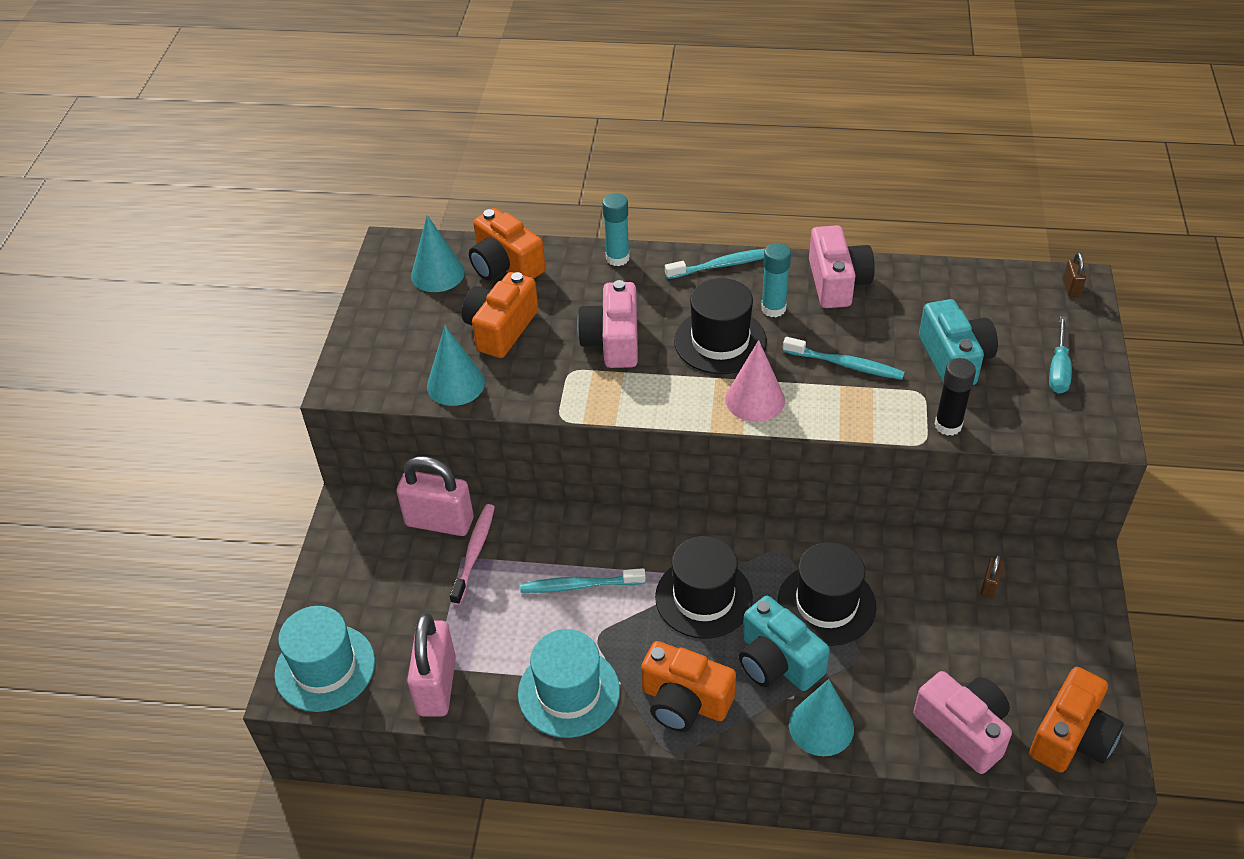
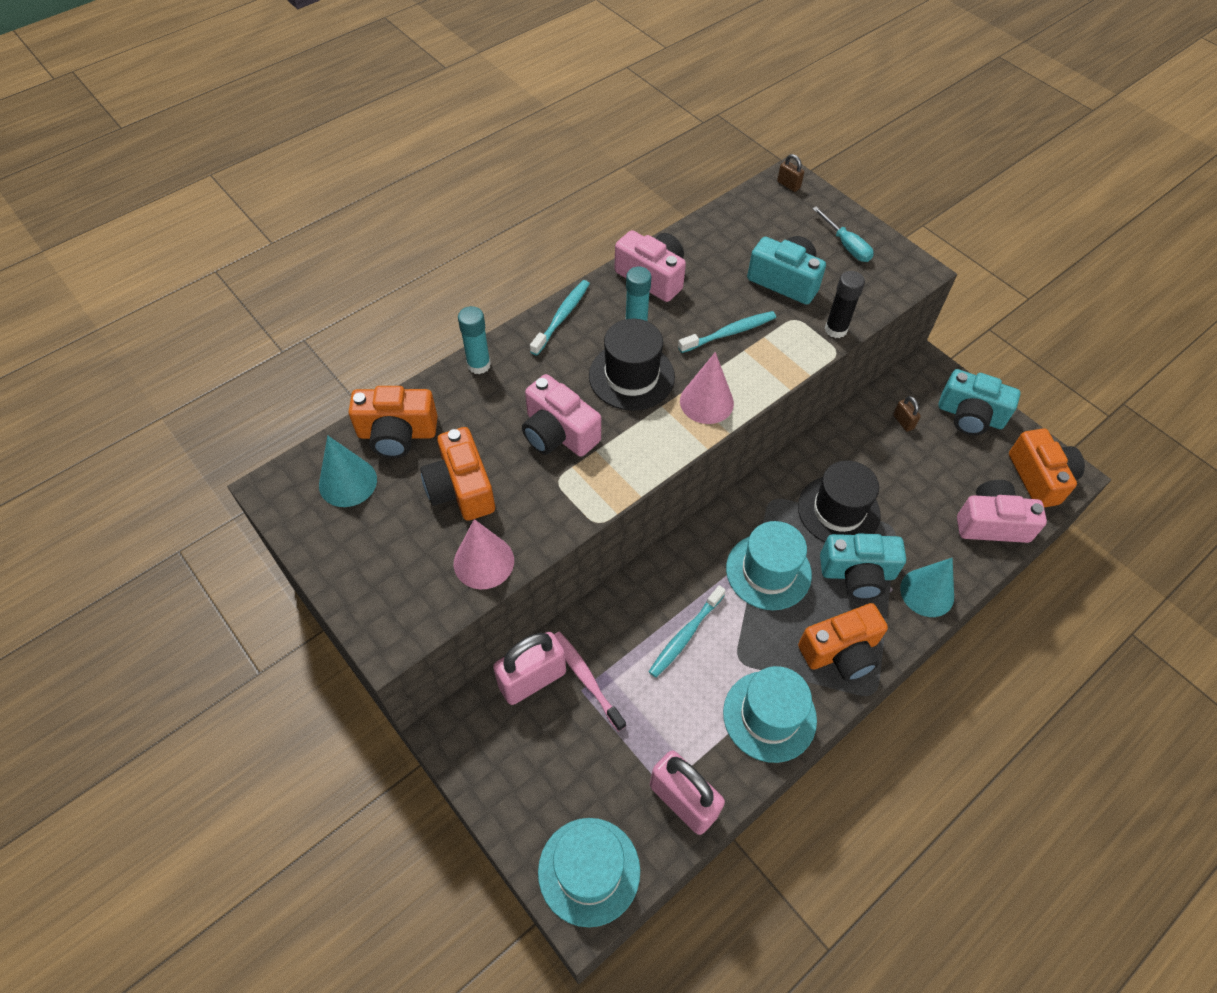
camera: 50 degrees left, 10 degrees up
turquoise cone [427,326,485,406] -> pink cone [454,519,514,589]
black hat [655,536,753,639] -> turquoise hat [726,521,812,610]
none -> turquoise camera [938,369,1021,435]

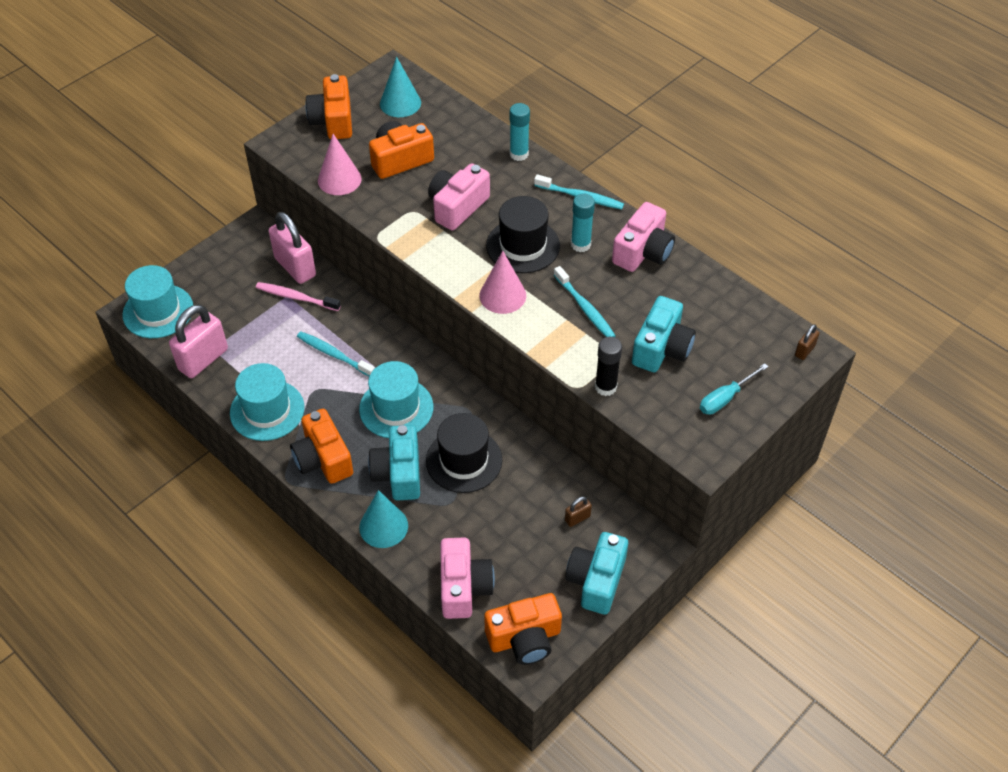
camera: 85 degrees right, 5 degrees down
orange camera [348,386,438,458] -> orange camera moved to [305,74,352,139]
pink toothbrush [554,632,626,732] -> pink toothbrush turned 120 degrees counterclockwise [256,282,341,311]

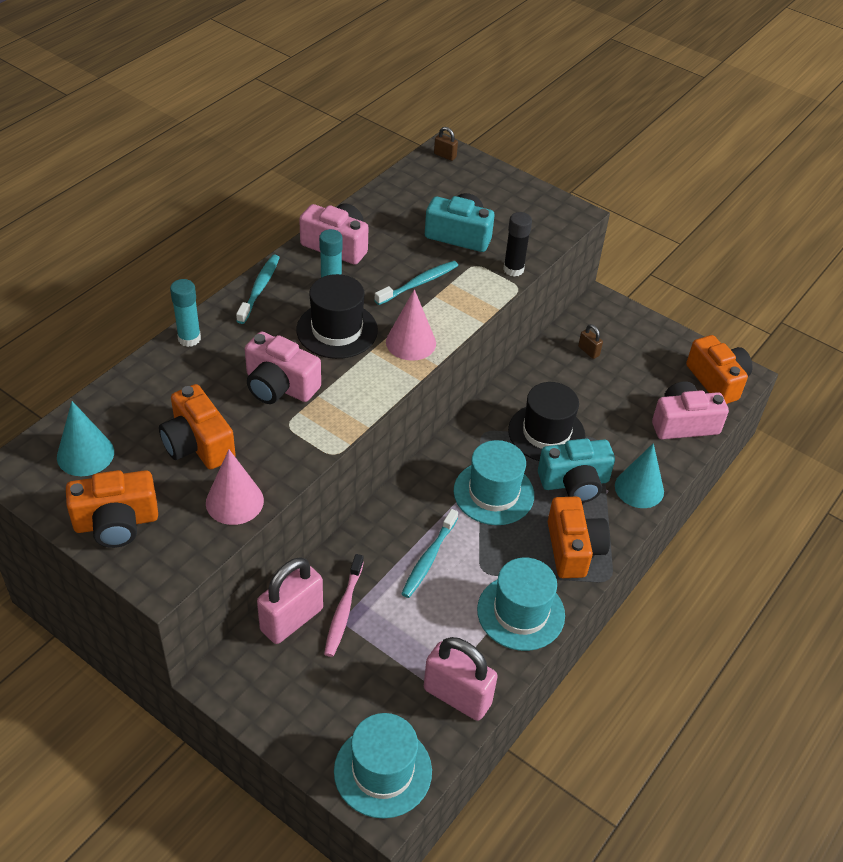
camera: 100 degrees left, 5 degrees down
orange camera [290,409,353,484] -> orange camera turned 60 degrees counterclockwise [548,497,610,578]
turquoise camera [565,532,628,615] -> none
turquoise screwdriver [700,363,768,415] -> none

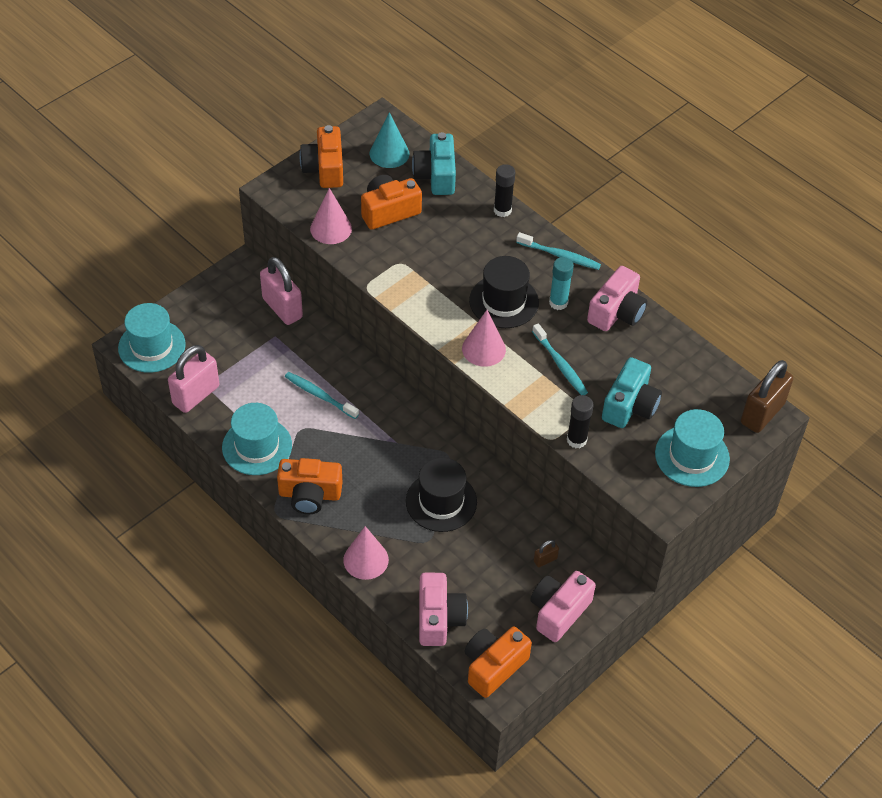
camera: 100 degrees right, 5 degrees up
turquoise glue stick [170,279,201,347] -> black glue stick [494,164,515,217]
pink camera [245,331,321,404] -> pink camera moved to [530,571,596,642]
pink toothbrush [324,554,364,657] -> none
brown padlock [434,127,458,161] -> brown padlock [741,360,793,433], size x2.23
turquoise hat [454,440,534,525] -> turquoise hat moved to [655,409,730,487]
turquoise camera [538,438,615,503] -> turquoise camera moved to [412,132,456,195]
turquoise cone [615,443,664,508] -> pink cone [343,526,389,580]
orange camera [686,335,752,404] -> orange camera turned 150 degrees clockwise [465,626,532,698]

